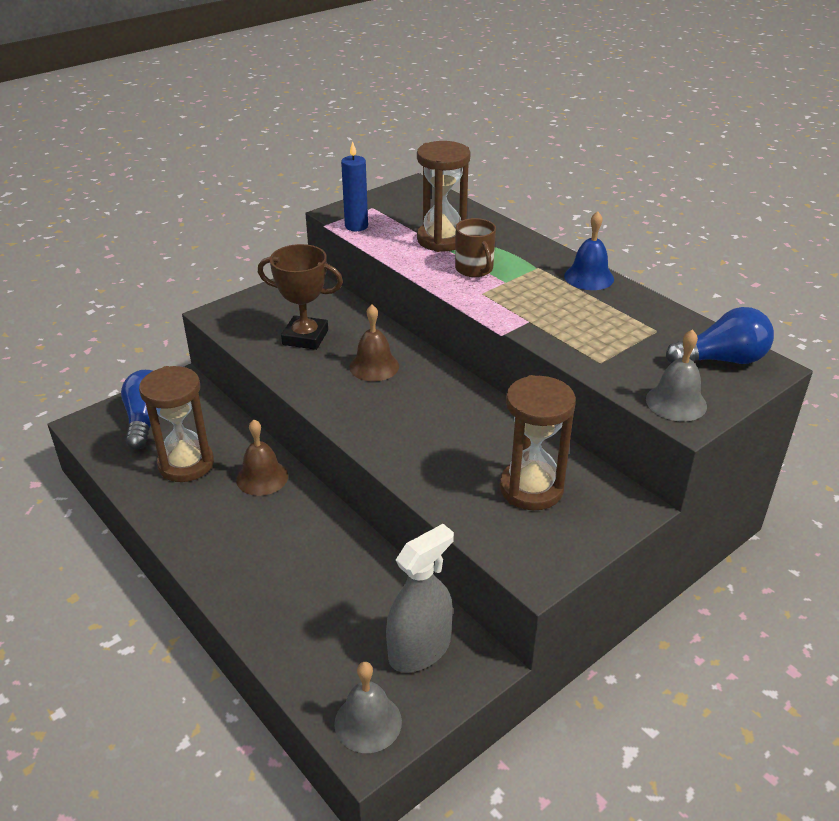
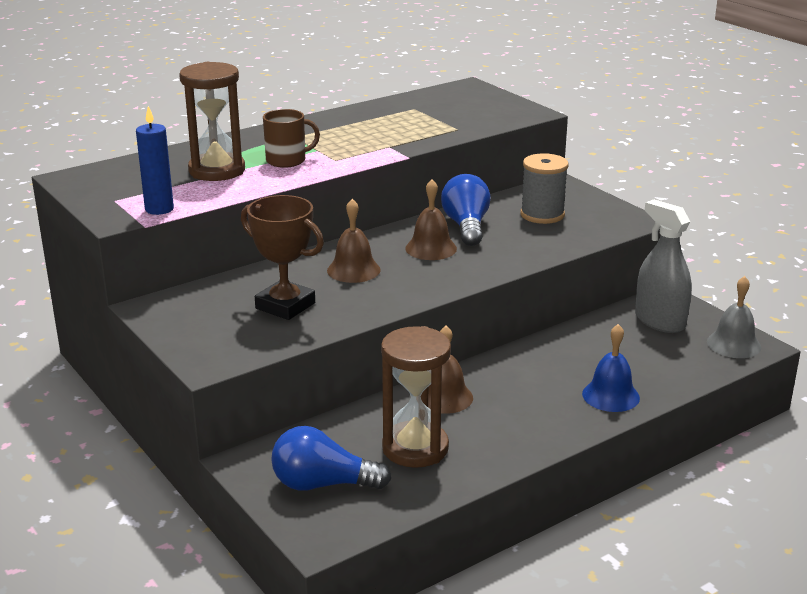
camera: 85 degrees left, 10 degrees down
brown trophy [258,244,343,350] -> brown trophy turned 75 degrees counterclockwise [241,195,324,320]
brown hourglass [500,375,576,510] -> grey spool [521,153,568,224]
blue bell [564,211,614,290] -> blue bell moved to [582,324,640,412]
grey bell [646,329,707,422] -> none
blue light bulb [666,307,774,364] -> blue light bulb moved to [441,174,491,246]
none -> brown bell [405,179,457,260]

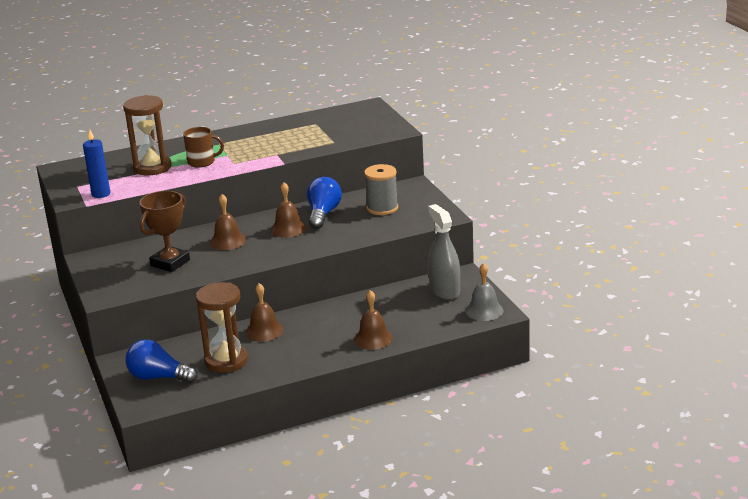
camera: 15 degrees right, 0 degrees up
brown trophy [241,195,324,320] -> brown trophy turned 75 degrees clockwise [139,191,190,272]
blue bell [582,324,640,412] -> brown bell [354,290,393,350]

